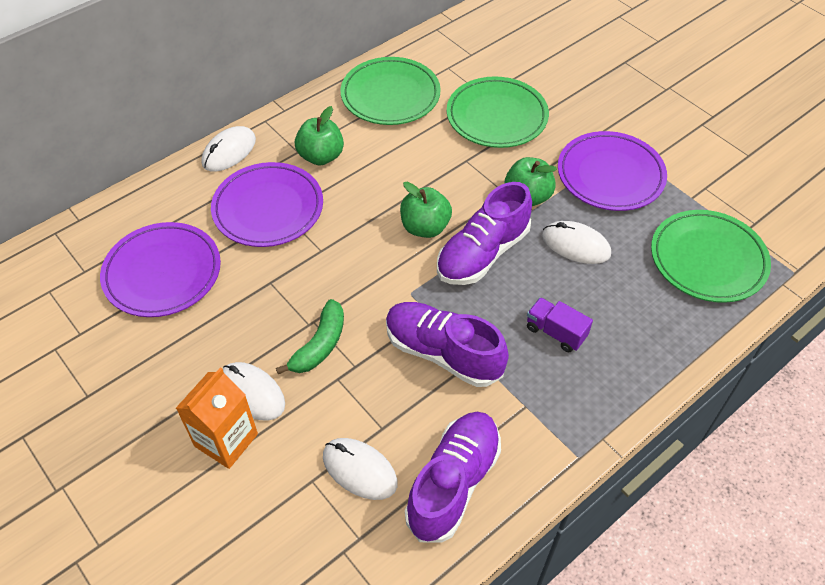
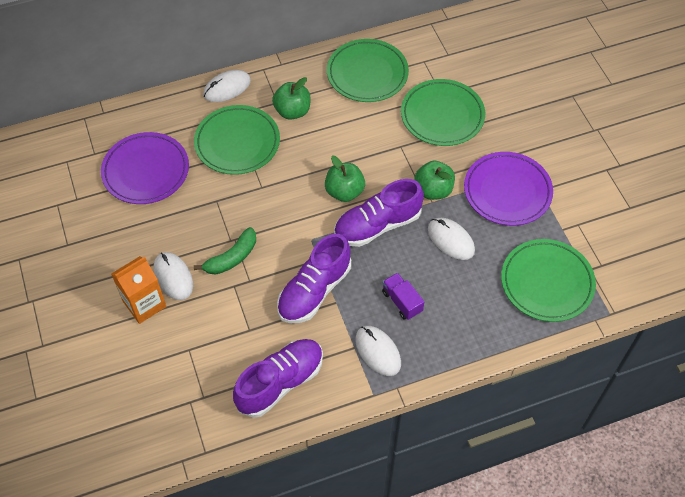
camera: 20 degrees right, 5 degrees up
purple plate [211,162,323,247] -> green plate [194,105,280,175]
white mouse [323,438,398,500] -> white mouse moved to [355,326,401,376]
purple shoe [386,302,509,387] -> purple shoe turned 105 degrees counterclockwise [277,234,351,323]

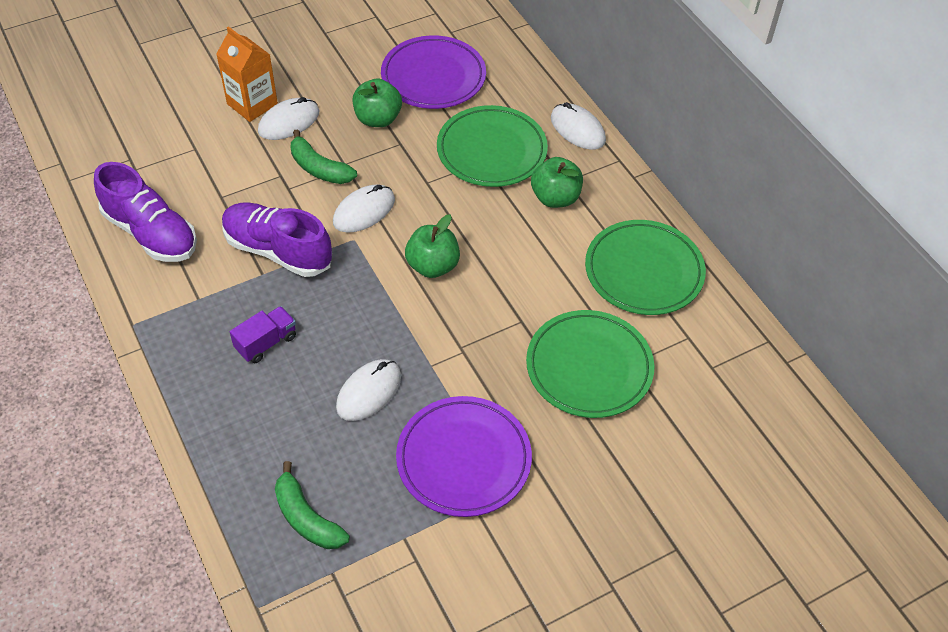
camera: 80 degrees right, 5 degrees down
purple shoe [334,179,424,247] -> none
white mouse [355,326,401,376] -> white mouse moved to [333,184,395,233]
green apple [415,160,455,200] -> green apple moved to [353,78,402,127]
green plate [501,239,596,322] -> green banana [275,461,350,549]

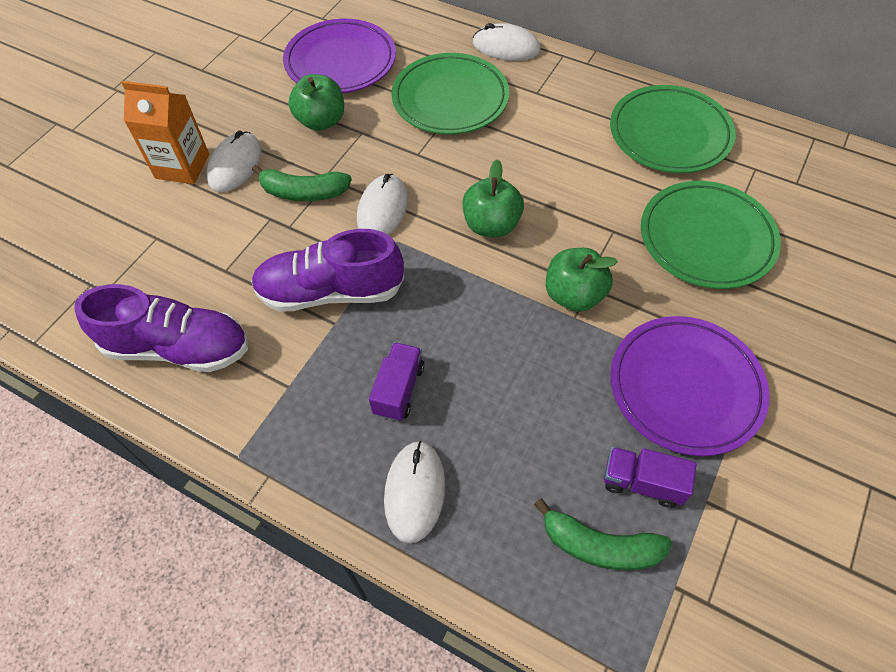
camera: 30 degrees left, 5 degrees up
white mouse [336,359,401,421] -> white mouse moved to [384,441,445,543]
green apple [531,157,583,208] -> green apple moved to [546,248,618,312]
none -> purple truck [604,447,696,508]

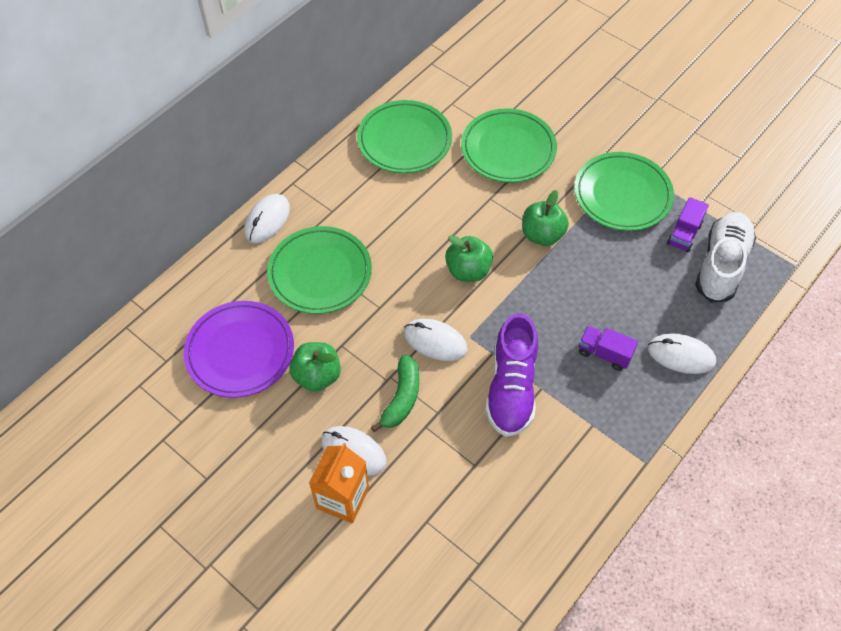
camera: 80 degrees left, 0 degrees up
purple shoe [74,284,248,372] -> none
green banana [534,498,672,571] -> white shoe [695,212,756,302]
purple plate [611,316,770,456] -> green plate [574,152,674,231]

